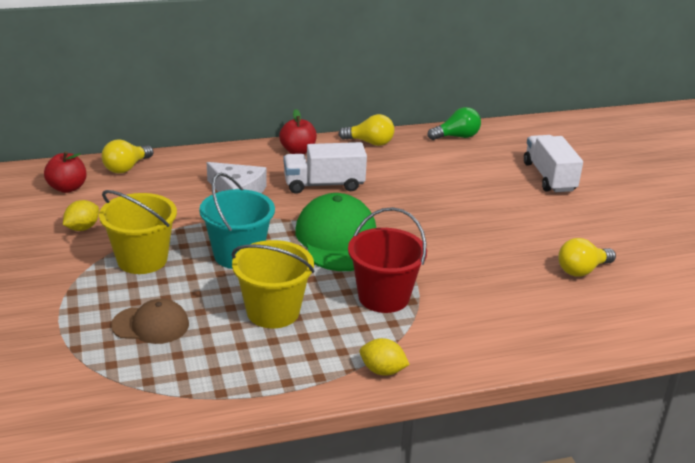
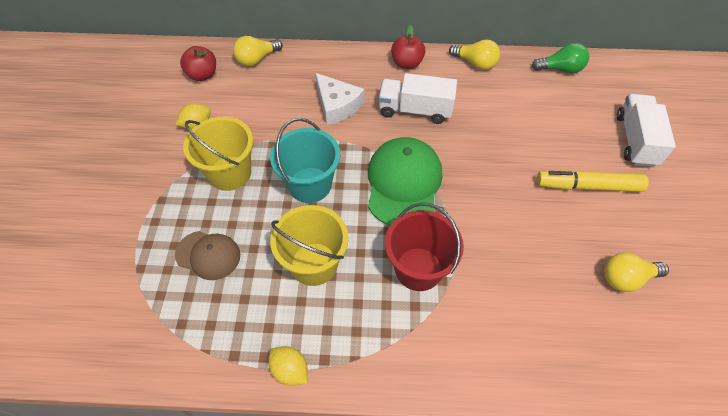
camera: 20 degrees right, 25 degrees up
yellow lemon [360,338,410,376] -> yellow lemon moved to [269,346,307,386]
none -> yellow marker [537,170,649,192]

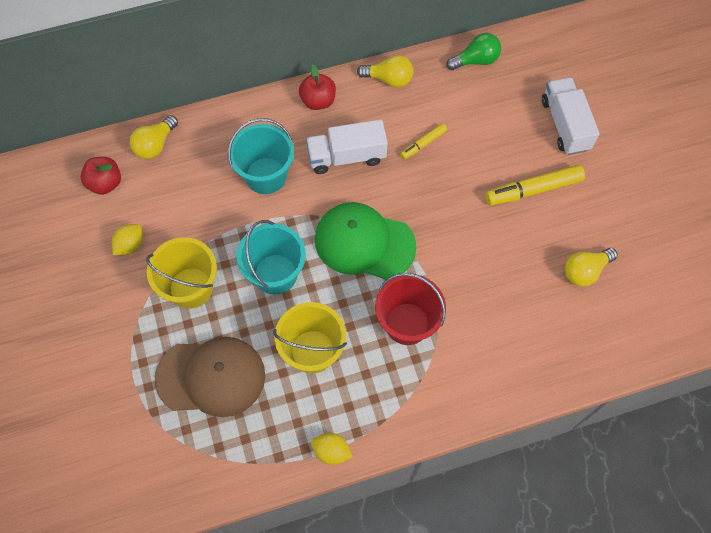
camera: 20 degrees left, 10 degrees up
brown cap [175,231,240,280] -> brown cap [155,337,265,417], size x1.69
white cheese [315,73,364,125] -> turquoise bucket [228,118,294,194]
green cap [368,137,442,226] -> green cap turned 60 degrees counterclockwise [315,202,417,280]
none -> yellow marker [400,123,447,160]

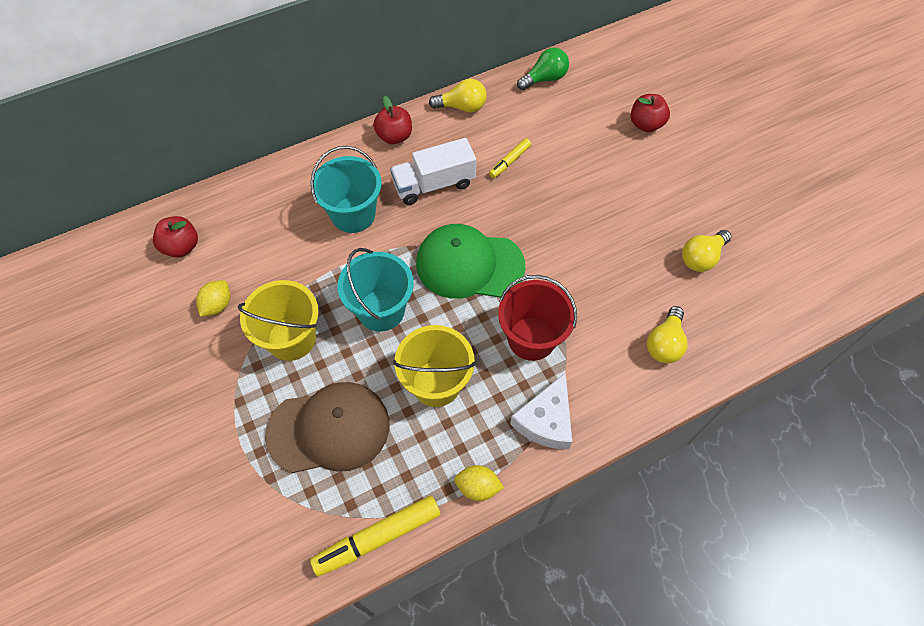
camera: 10 degrees left, 5 degrees down
yellow light bulb [130,115,178,159] -> yellow light bulb moved to [647,306,687,363]
yellow marker [485,165,585,206] -> yellow marker moved to [310,495,441,577]
white truck [542,77,600,155] -> red apple [631,94,670,132]
none -> white cheese [510,372,572,450]

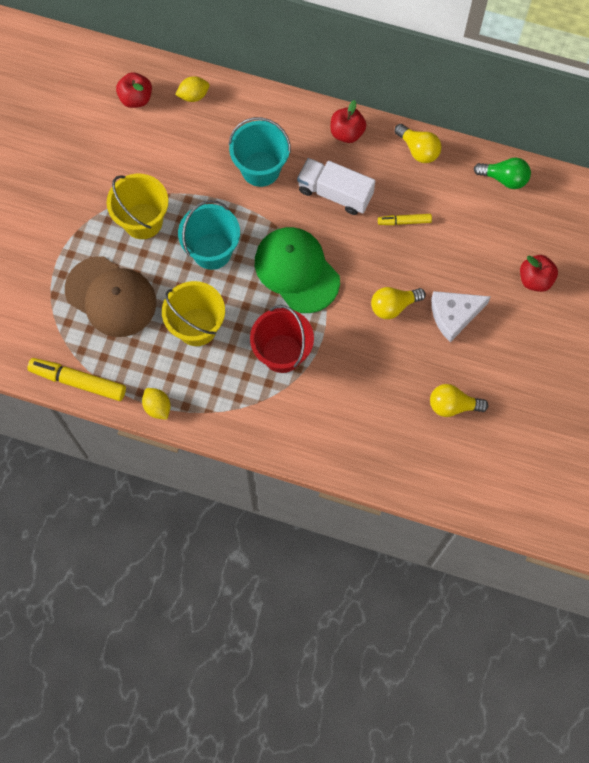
camera: 45 degrees right, 10 degrees up
yellow lemon [196,280,230,317] -> yellow lemon moved to [175,76,209,102]
white cheese [510,372,572,450] -> white cheese moved to [431,291,491,342]
yellow light bulb [647,306,687,363] -> yellow light bulb moved to [371,287,426,319]

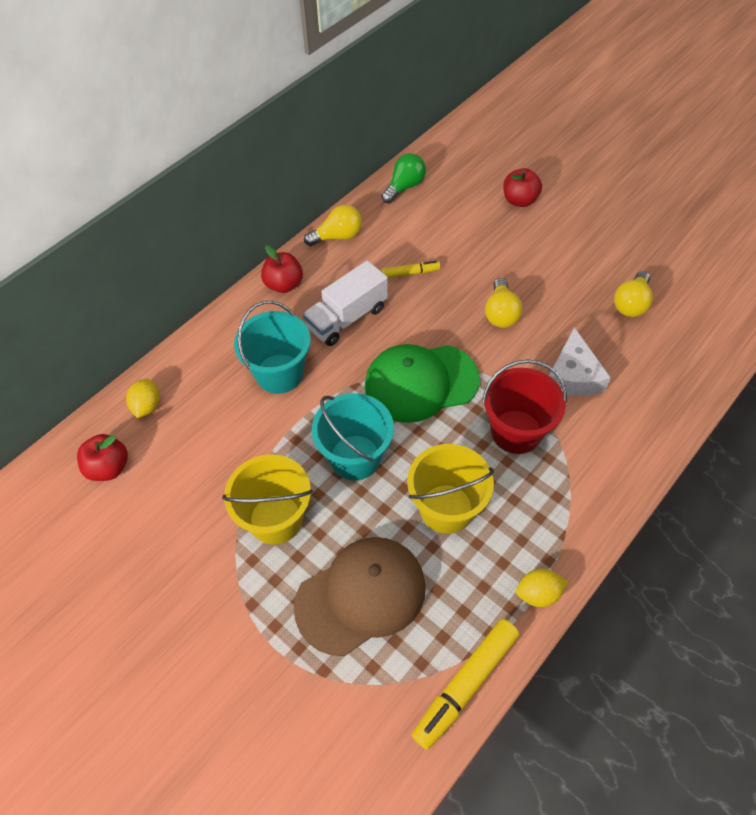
camera: 65 degrees left, 15 degrees down
yellow marker [378,214,432,225] -> yellow marker turned 120 degrees counterclockwise [381,261,441,278]
white cheese [431,291,491,342] -> white cheese moved to [549,327,611,396]

